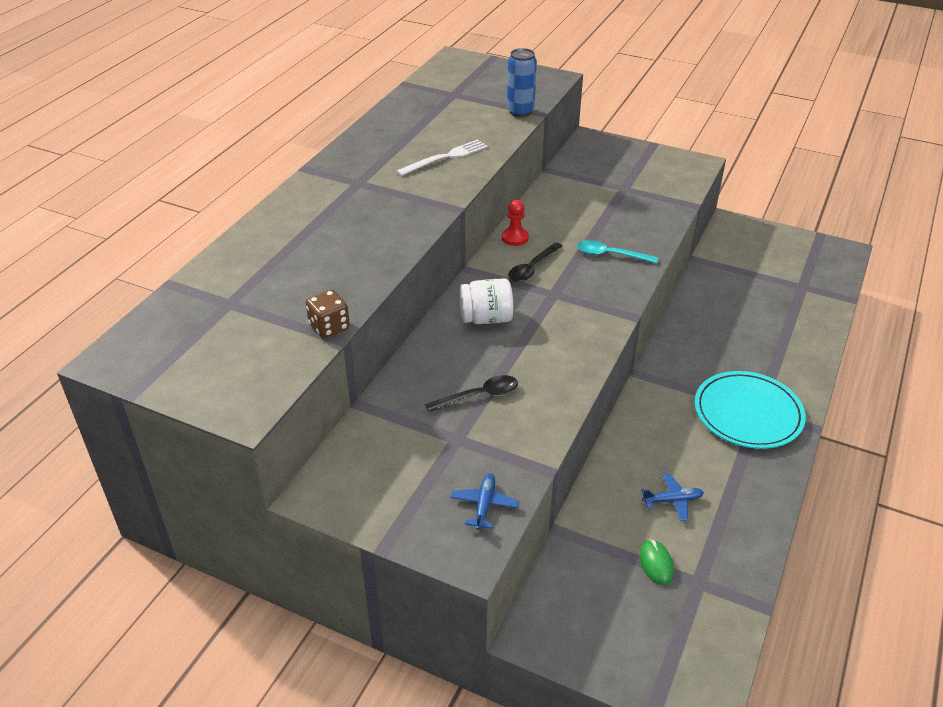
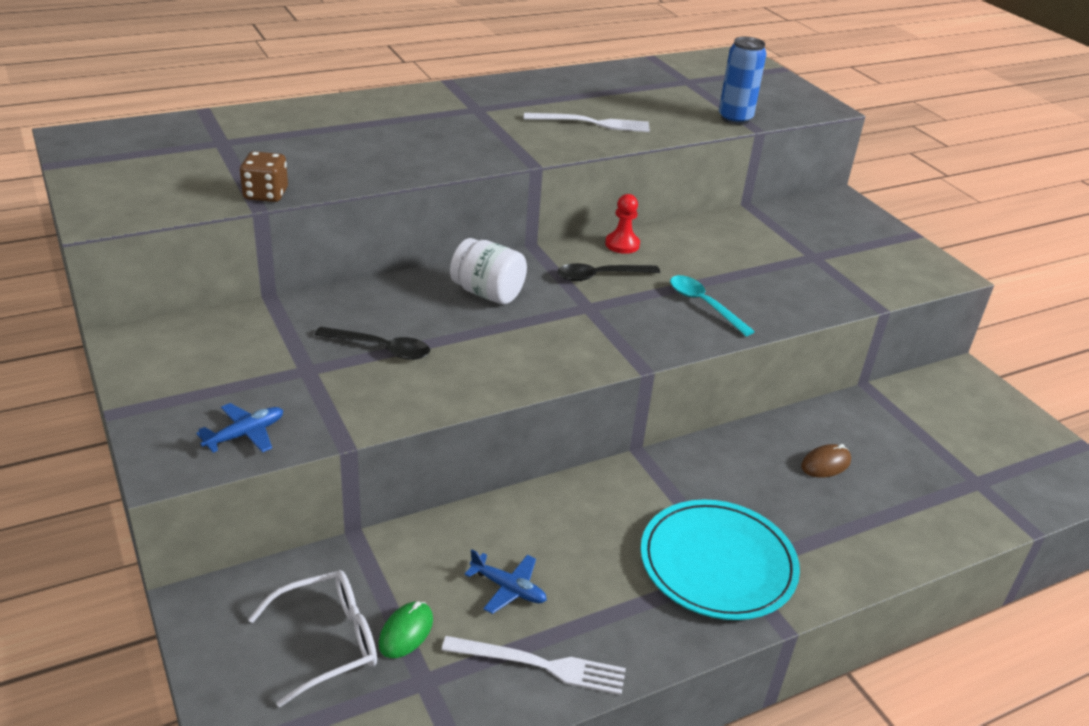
camera: 35 degrees right, 5 degrees down
none -> white glasses [248,570,377,707]
none -> white fork [441,636,626,695]
none -> brown mouse [801,444,851,478]

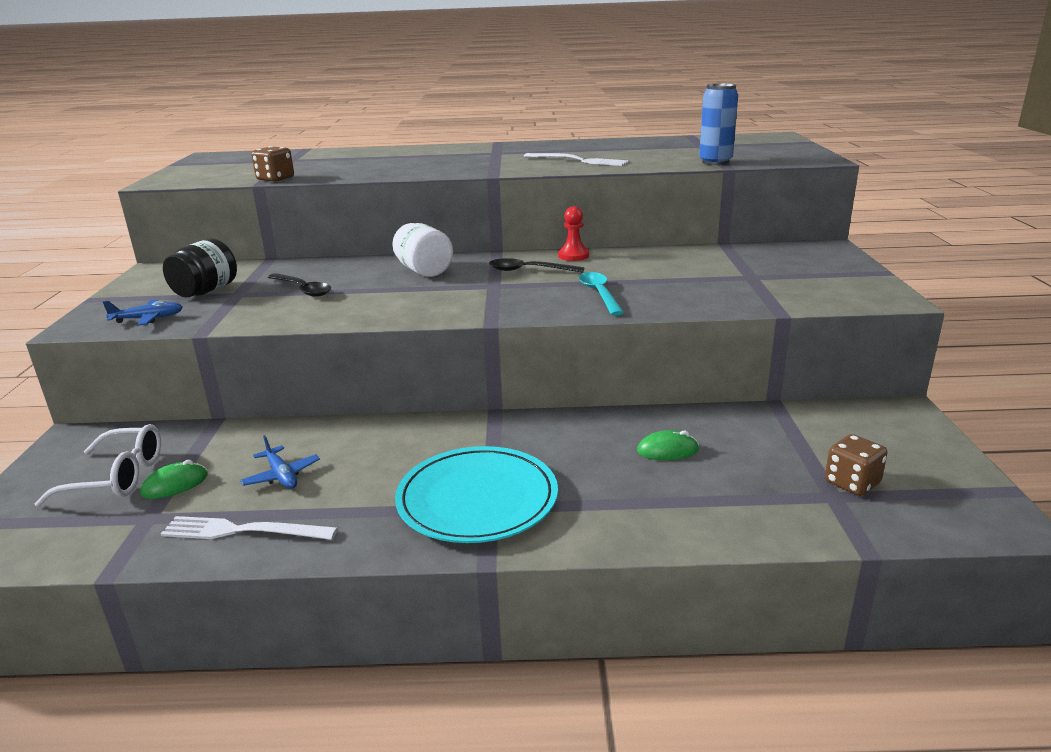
camera: 30 degrees right, 10 degrees down
white fork [441,636,626,695] -> white fork turned 150 degrees clockwise [161,516,338,540]
brown mouse [801,444,851,478] -> green mouse [637,430,699,460]
none -> black jar [163,238,237,298]
none -> brown dice [825,434,888,496]

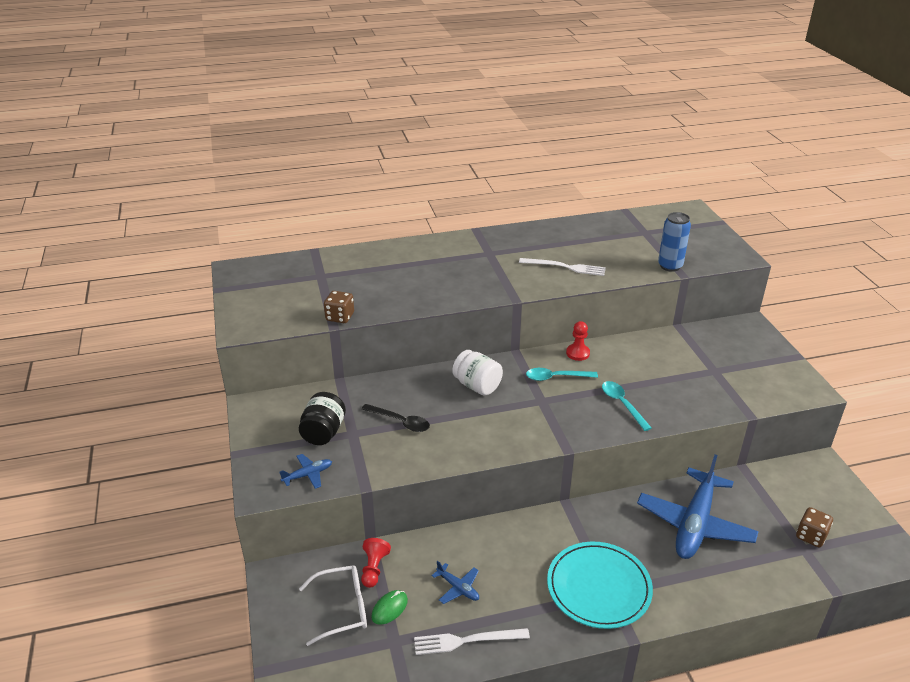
camera: 15 degrees left, 10 degrees up
black spoon [489,258,584,273] -> turquoise spoon [526,368,598,381]
green mouse [637,430,699,460] -> blue plane [637,455,759,559]
none -> red pawn [361,538,391,588]

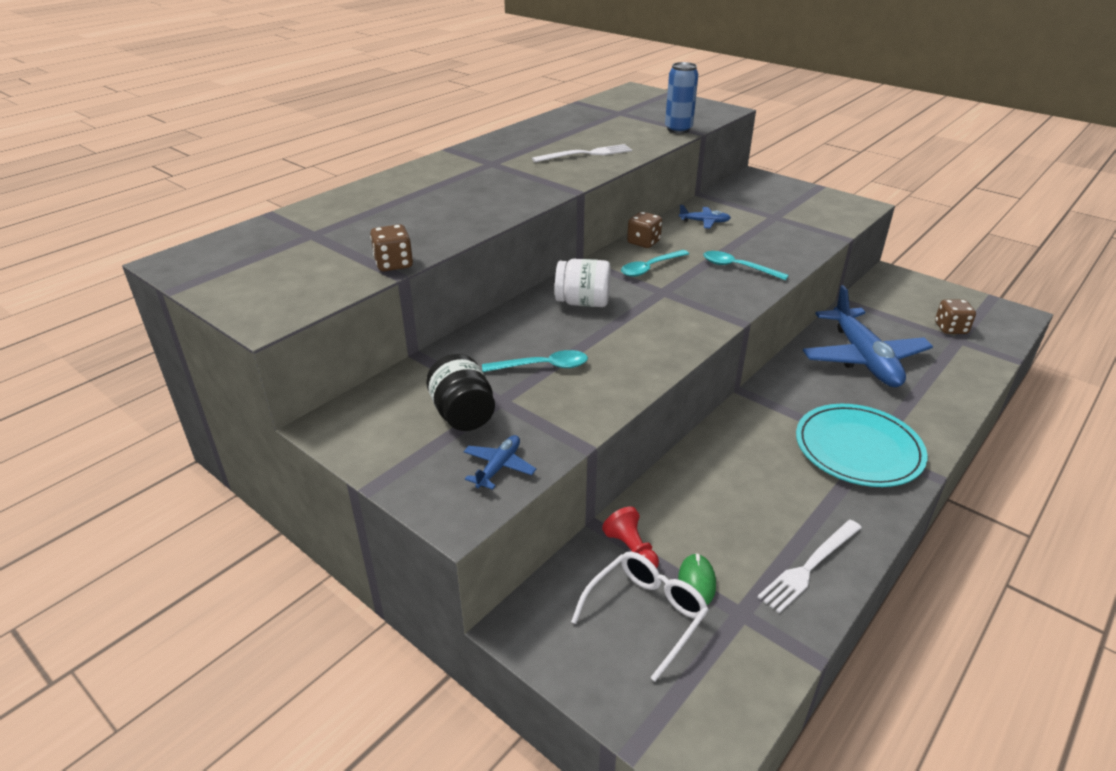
camera: 35 degrees left, 0 degrees up
black spoon [362,404,430,432] -> turquoise spoon [482,350,588,372]
blue plane [432,560,479,604] -> blue plane moved to [679,205,731,228]
red pawn [566,321,590,361] -> brown dice [627,212,662,248]

